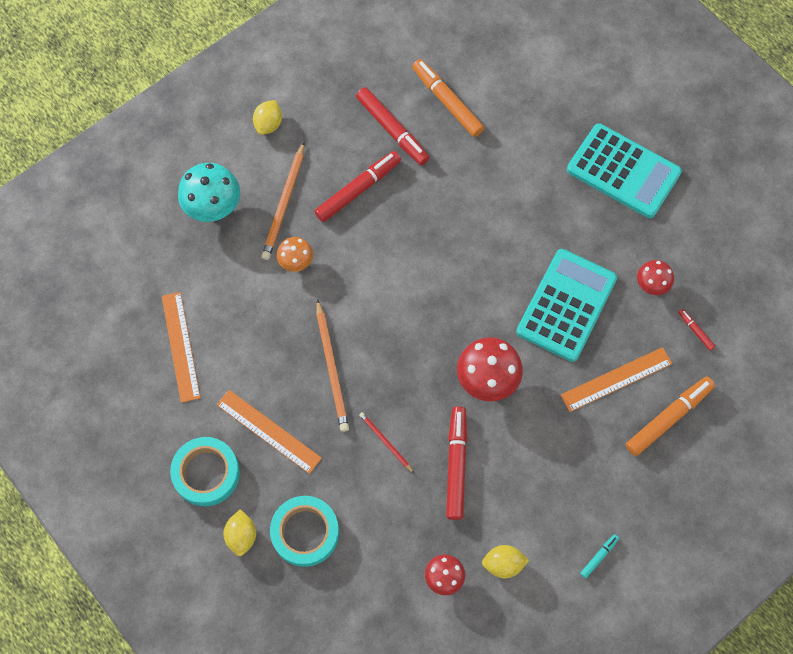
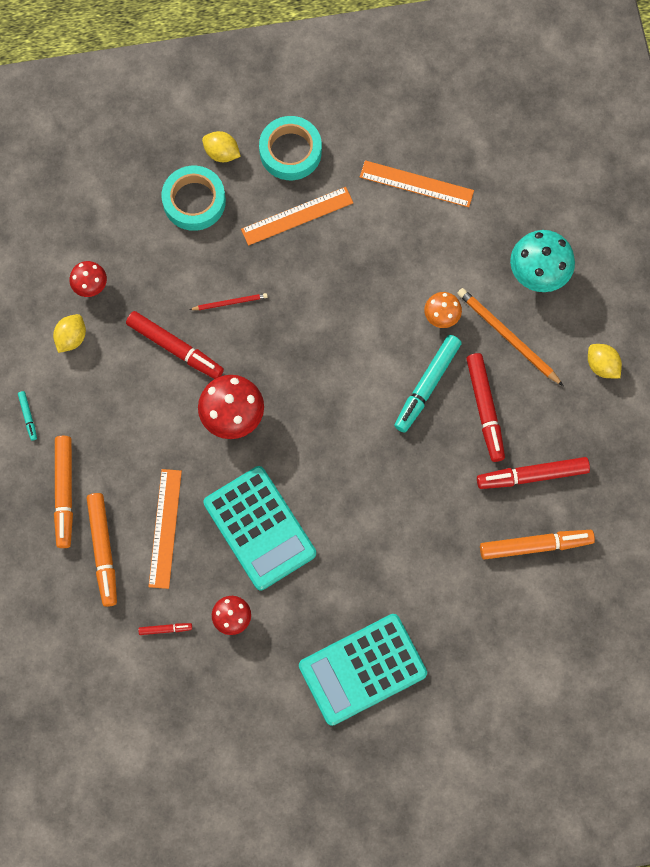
camera: 120 degrees right, 5 degrees up
orange pencil [316,299,349,432] -> none
none -> orange marker [54,436,73,548]
none -> turquoise marker [394,335,462,433]

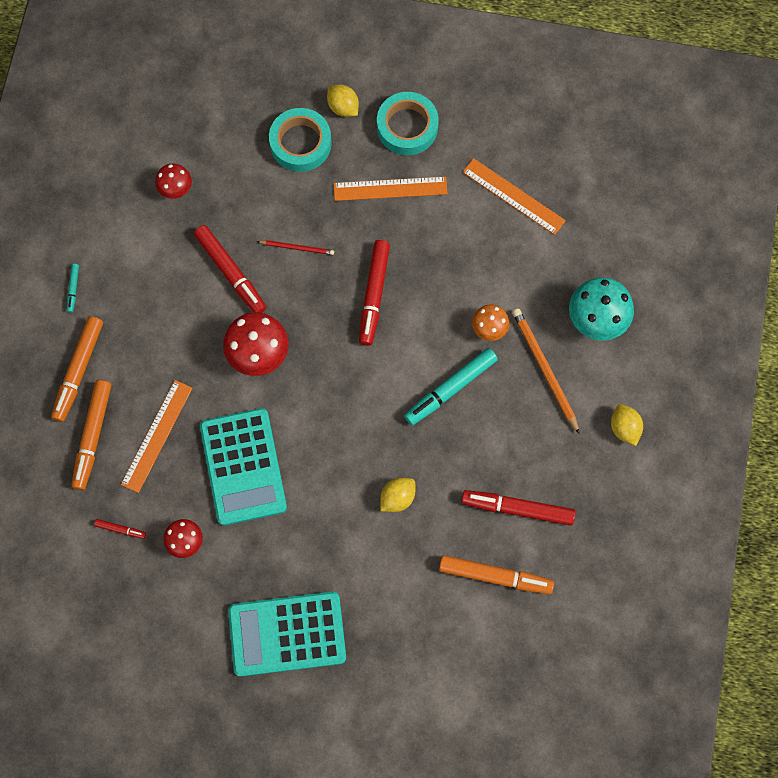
camera: 20 degrees right, 0 degrees up
yellow lemon [53,314,86,353] -> yellow lemon moved to [380,478,416,512]
red marker [466,353,505,462] -> red marker moved to [359,240,390,346]

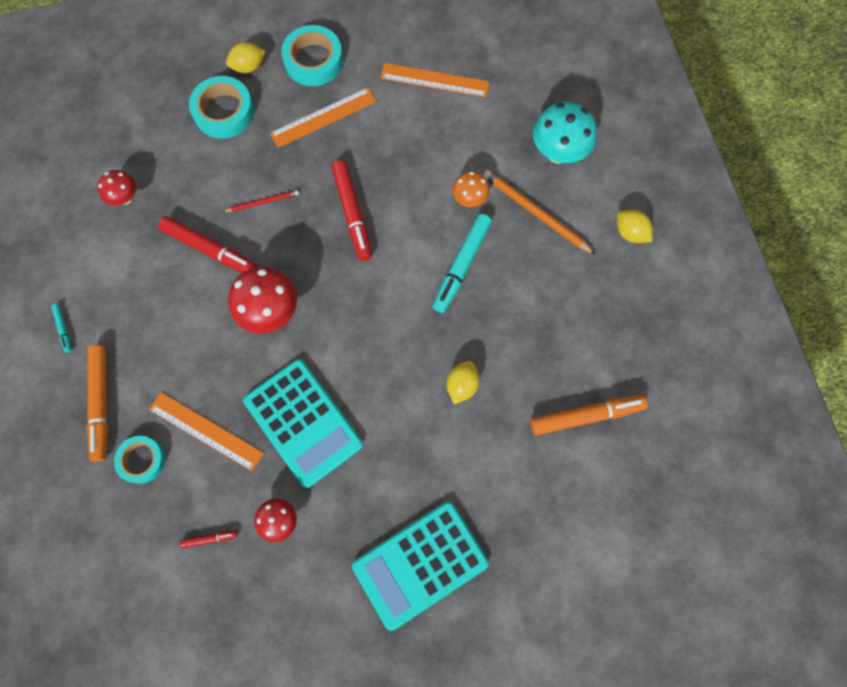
camera: 25 degrees left, 0 degrees up
orange marker [71,380,111,490] -> turquoise tape [114,436,166,484]
orange ruler [121,380,192,493] -> orange ruler turned 60 degrees counterclockwise [149,392,264,471]
yellow lemon [327,85,359,117] -> yellow lemon turned 45 degrees counterclockwise [226,42,266,73]
red marker [461,490,576,526] -> none

